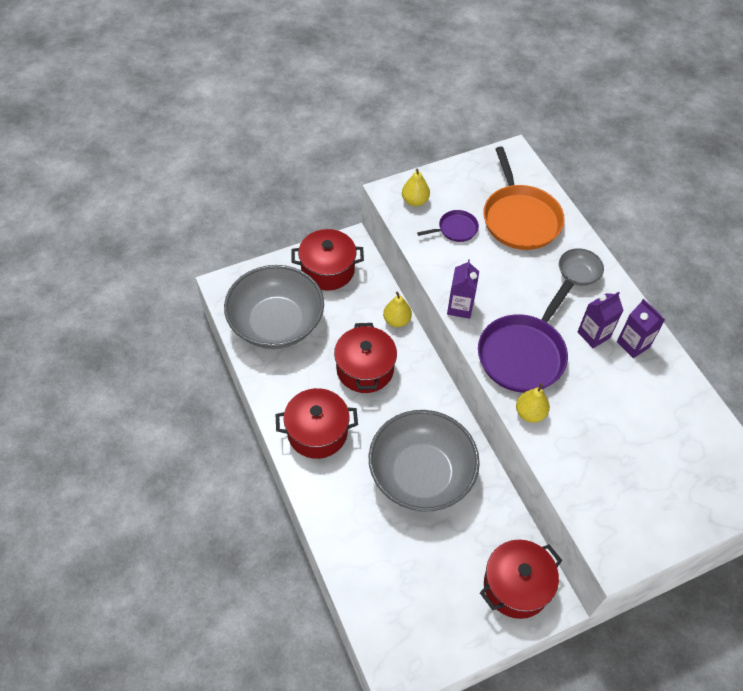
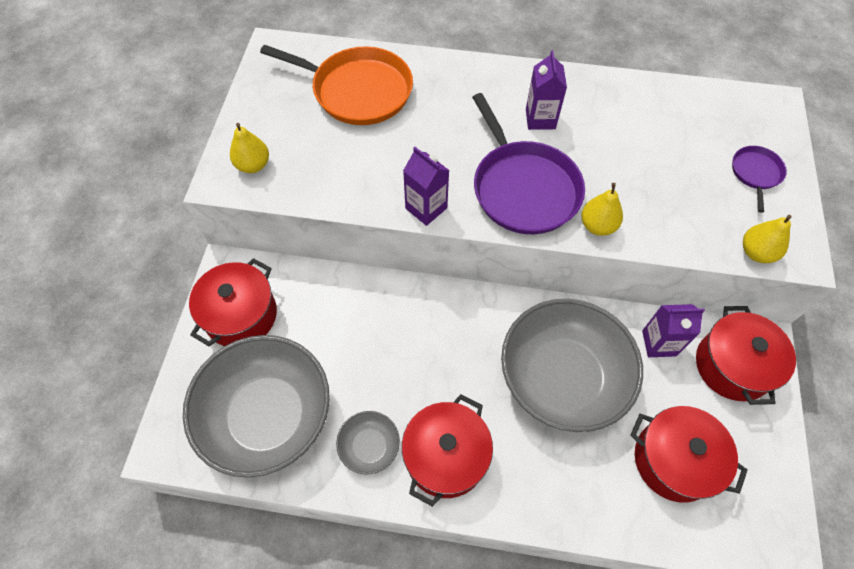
camera: 55 degrees left, 5 degrees up
red pot [334,323,397,393] -> red pot moved to [630,406,748,503]
yellow pear [383,291,412,327] -> yellow pear moved to [743,215,792,263]
purple pan [417,210,479,242] -> purple pan moved to [732,146,787,213]
grey bowl [559,248,604,286] -> grey bowl moved to [336,411,400,475]
purple carton [617,299,665,358] -> purple carton moved to [642,304,705,357]

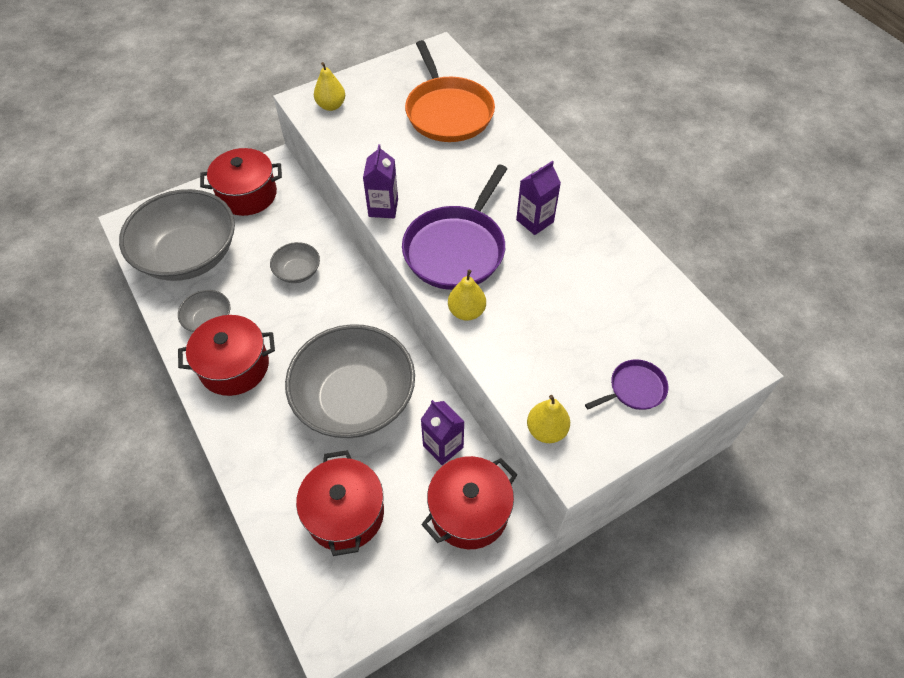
camera: 50 degrees right, 5 degrees down
none -> grey bowl [270,242,320,283]

